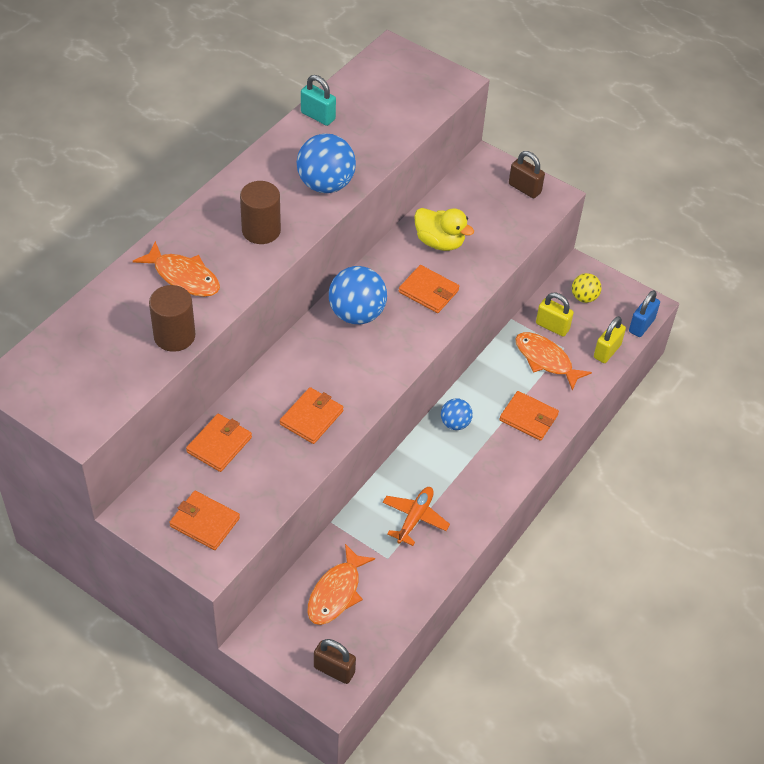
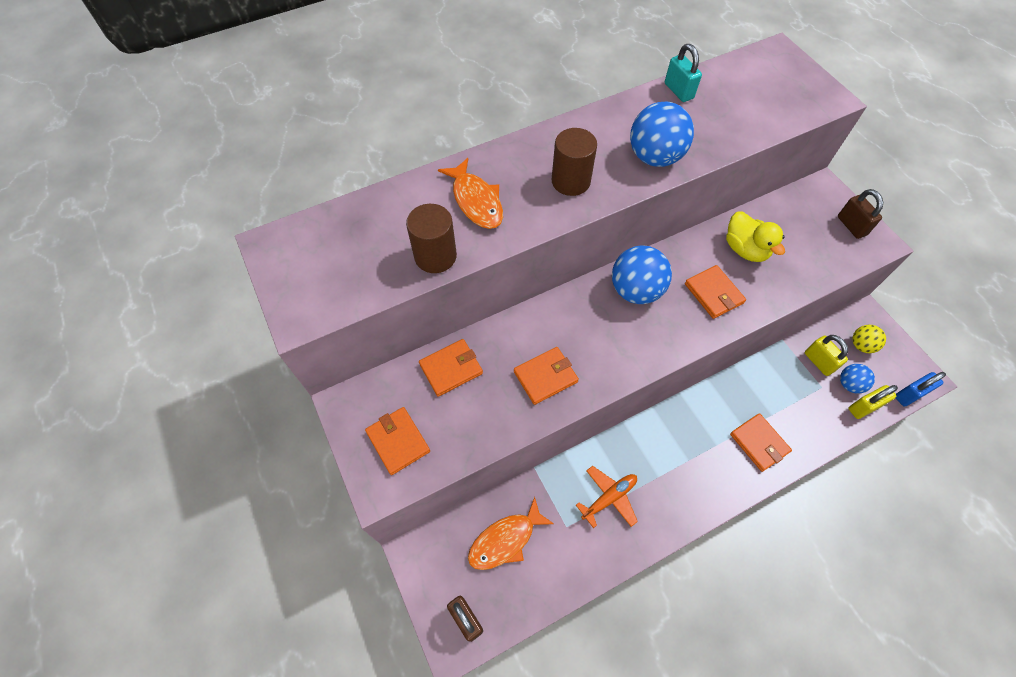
camera: 30 degrees right, 10 degrees up
blue ball [441,398,473,430] -> blue ball moved to [840,364,875,394]
orange fish [515,332,592,391] -> none

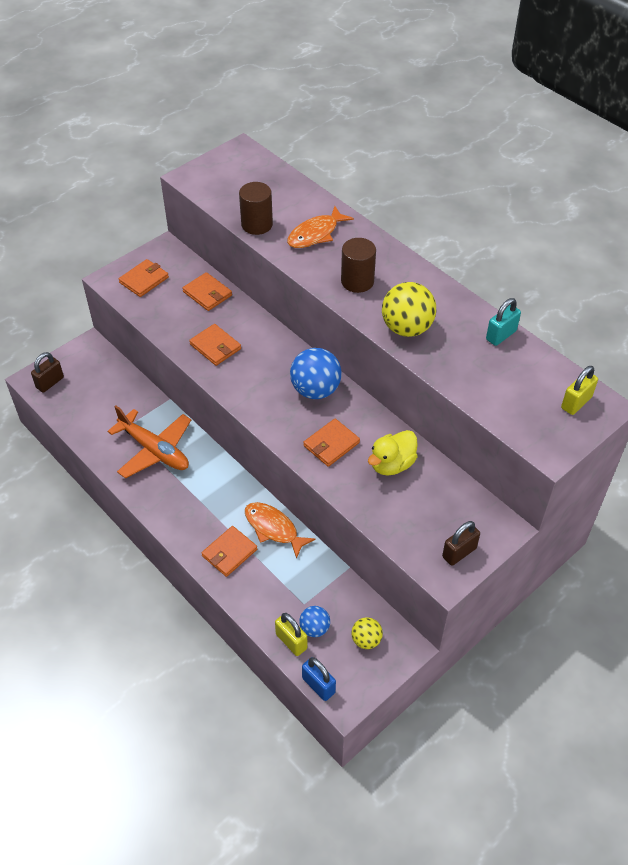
camera: 75 degrees right, 10 degrees down
orange fish [468,497,554,570] -> orange fish moved to [245,502,315,559]
orange plane [576,466,638,528] -> orange plane [107,406,191,478], size x1.62
blue ball [630,101,694,167] -> yellow ball [382,282,436,337]
yellow padlock [805,335,848,376] -> yellow padlock moved to [561,366,598,415]

